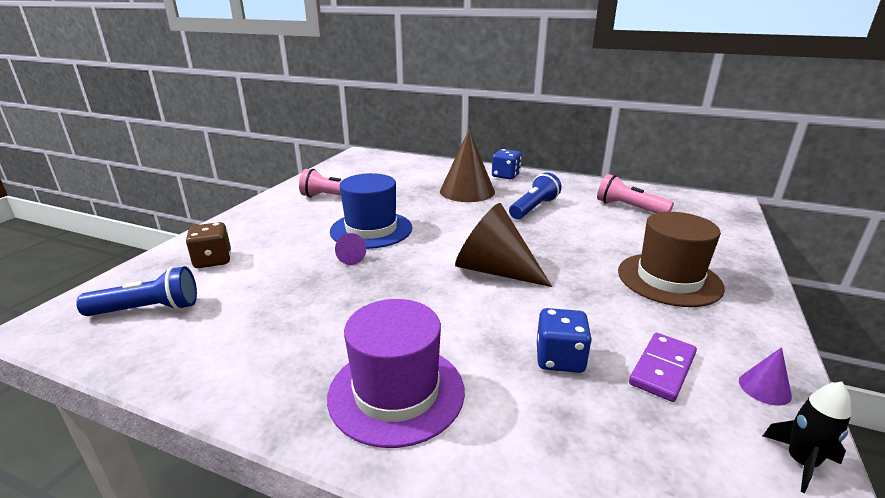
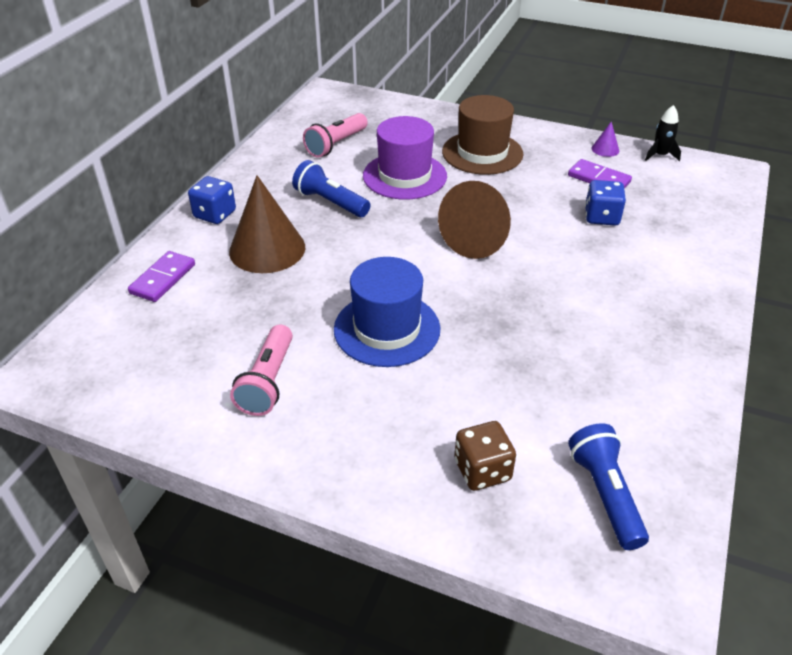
camera: 90 degrees left, 15 degrees up
purple hat [327,299,465,448] -> purple hat moved to [363,116,447,200]
purple cone [335,233,366,265] -> none
none -> purple domino [128,251,195,302]

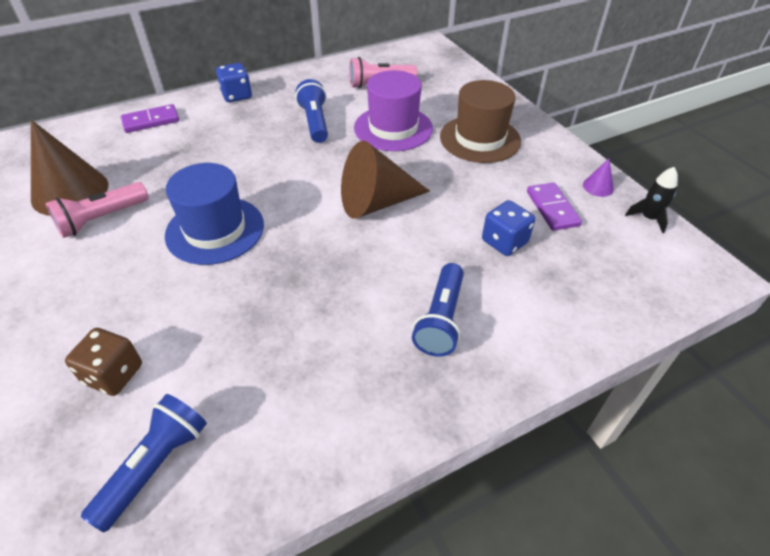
camera: 40 degrees right, 5 degrees up
brown cone [229,175,305,273] -> brown cone moved to [31,120,108,216]
none -> blue flashlight [412,263,464,357]

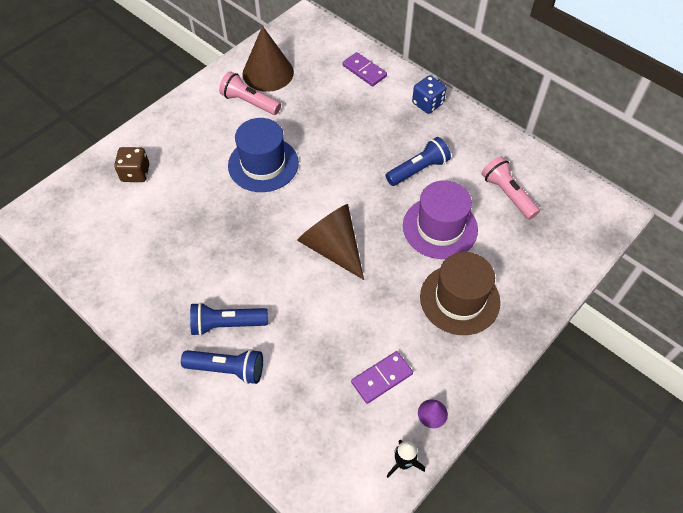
camera: 70 degrees right, 10 degrees up
blue flashlight [81,394,207,532] -> blue flashlight moved to [181,349,263,384]
blue dice [482,200,535,256] -> none

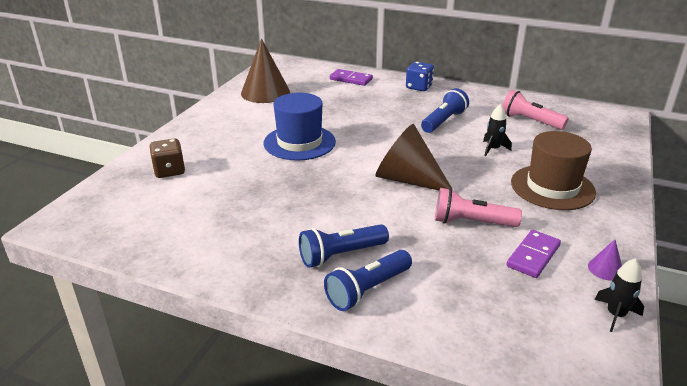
camera: 20 degrees left, 25 degrees down
blue flashlight [181,349,263,384] -> blue flashlight turned 150 degrees clockwise [324,250,412,311]
pink flashlight [219,72,281,115] -> pink flashlight moved to [435,188,522,227]
purple hat [403,180,478,259] -> black rocket [483,104,512,156]

